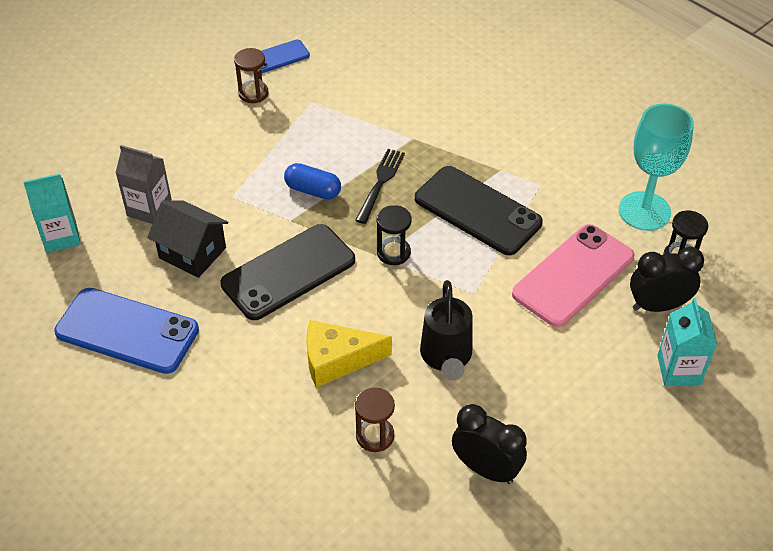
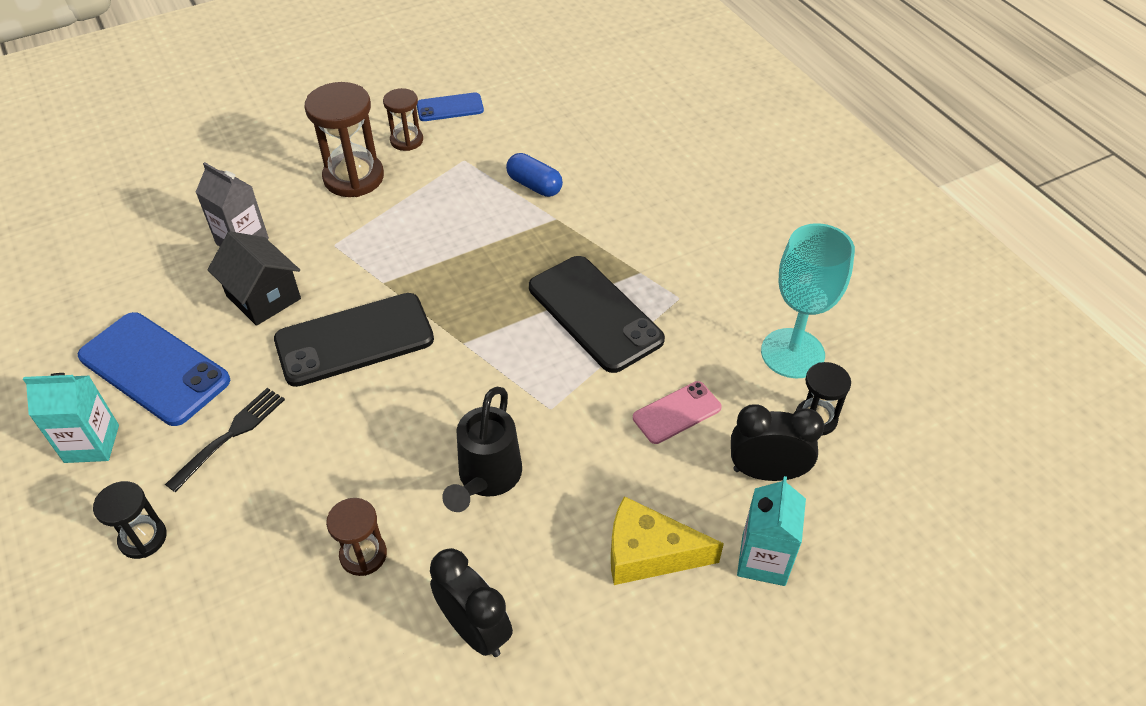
camera: 15 degrees right, 0 degrees up
turquoise carton [23,173,81,253] -> turquoise carton moved to [23,373,119,463]
blue capsule [284,163,341,200] -> blue capsule moved to [506,153,563,197]
yellow cheese [306,320,392,388] -> yellow cheese moved to [611,496,724,585]
black fork [355,149,405,224] -> black fork moved to [165,388,285,492]
black hourglass [377,205,411,265] -> black hourglass moved to [93,481,167,559]
pink phone [512,224,634,327] -> pink phone [633,381,721,444], size x0.54
none -> brown hourglass [304,82,384,197]

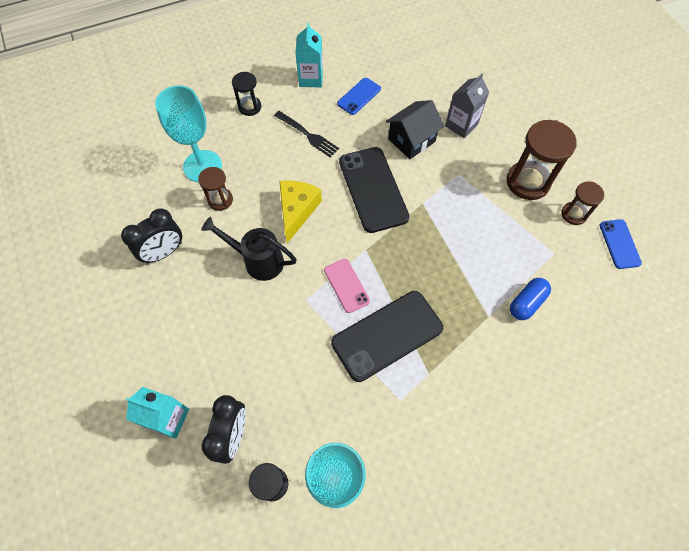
camera: 95 degrees right, 15 degrees up
blue phone [78,312,230,426] -> blue phone [337,78,381,115], size x0.54
yellow cheese [611,496,724,585] -> yellow cheese moved to [279,181,322,243]
pink phone [633,381,721,444] -> pink phone moved to [324,259,370,313]
none -> turquoise goblet [155,85,222,182]

